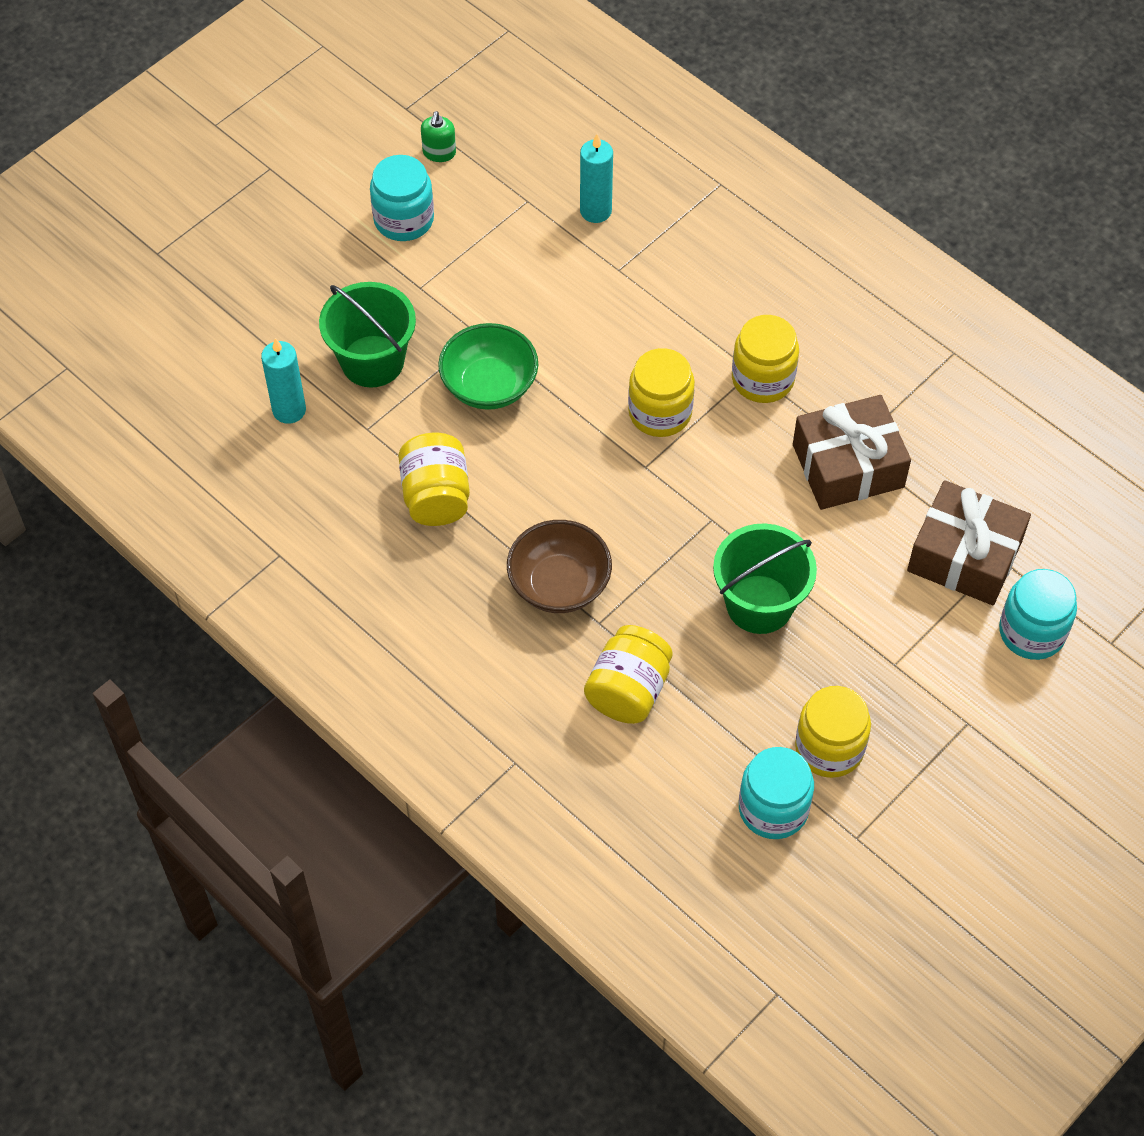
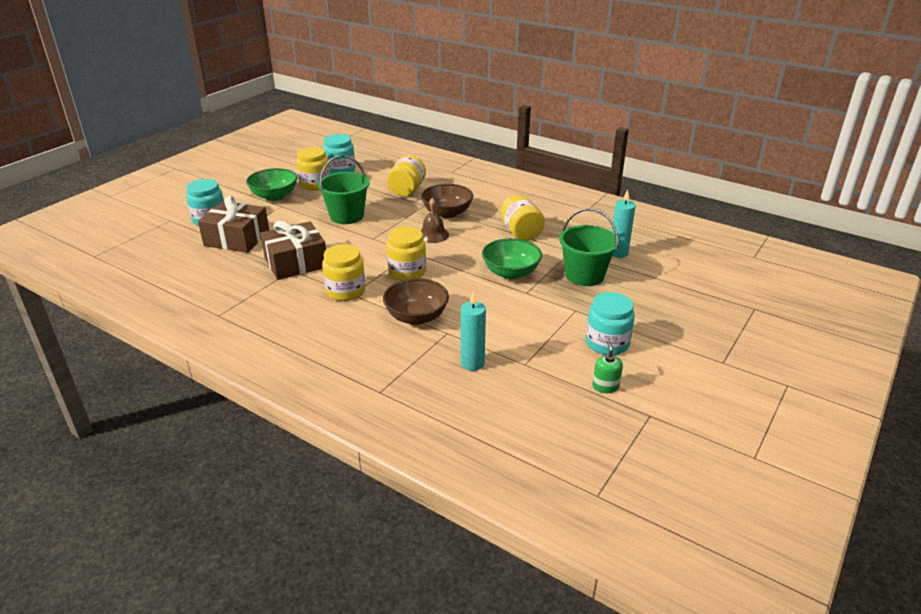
camera: 170 degrees right, 25 degrees down
none -> green bowl [246,168,297,201]
none -> brown bowl [383,279,449,325]
none -> brown bell [421,198,449,243]

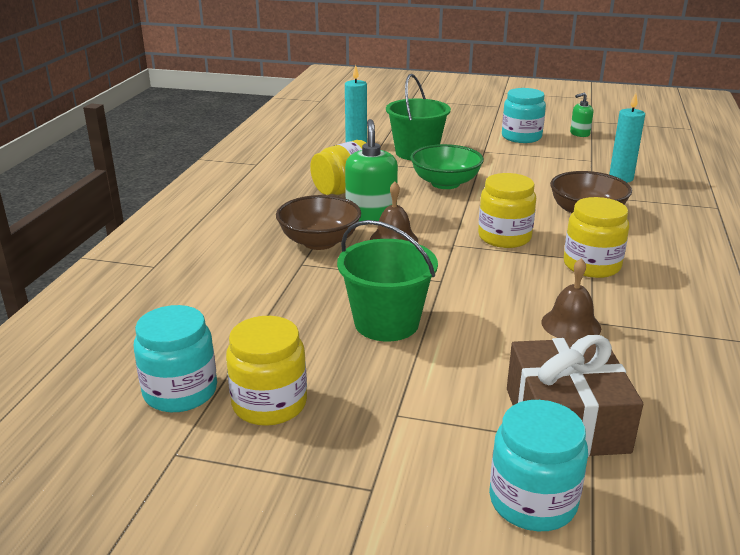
camera: 110 degrees left, 5 degrees down
green bowl [246,168,297,201] -> none
brown gift [260,221,326,280] -> brown bell [541,258,601,339]
yellow jar [387,155,426,196] -> none
none -> green soap dispenser [345,119,398,221]

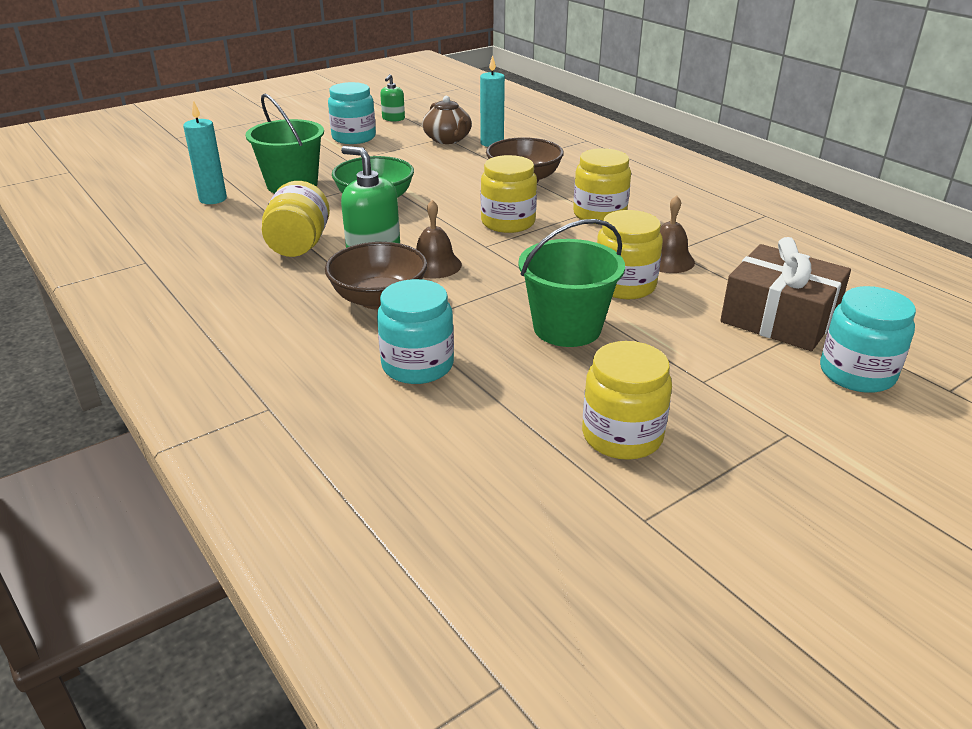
camera: 50 degrees left, 5 degrees up
turquoise jar [134,305,217,412] -> turquoise jar moved to [377,279,454,384]
none -> brown teapot [422,96,472,144]
none -> yellow jar [597,210,663,299]

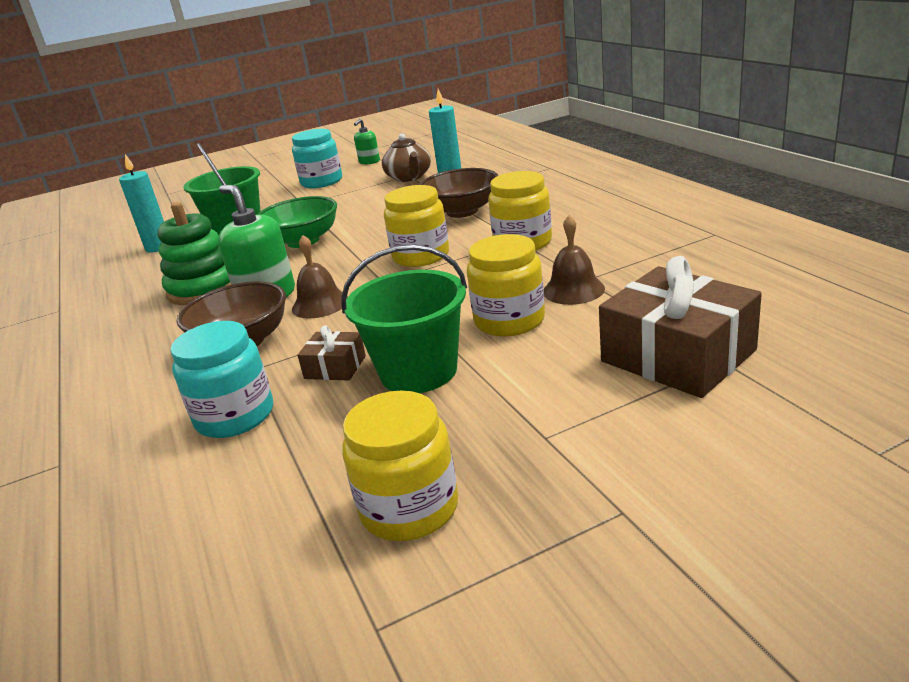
camera: 15 degrees right, 5 degrees down
yellow jar [262,181,330,257] -> green stacking toy [157,202,231,305]
turquoise jar [820,286,916,393] -> none
none -> brown gift [297,325,366,380]

